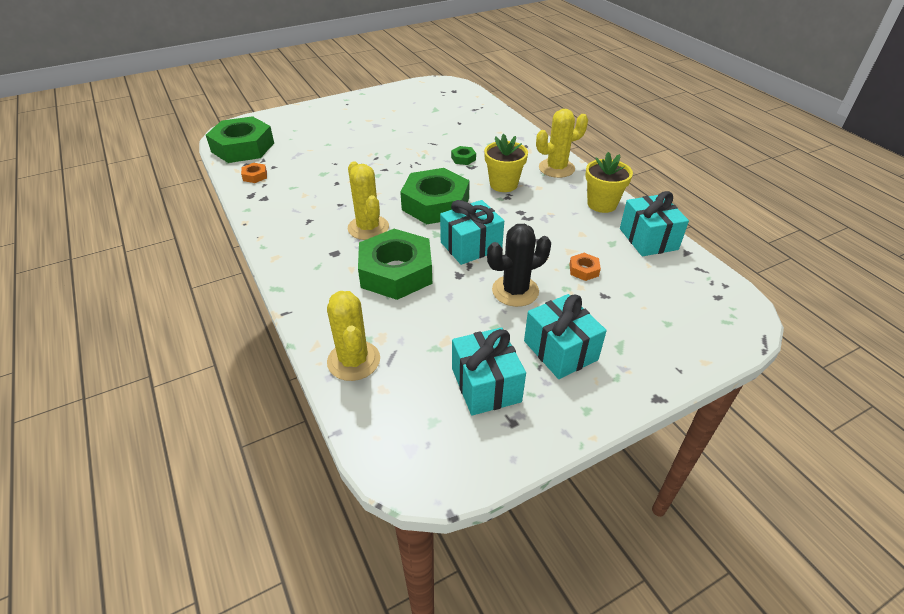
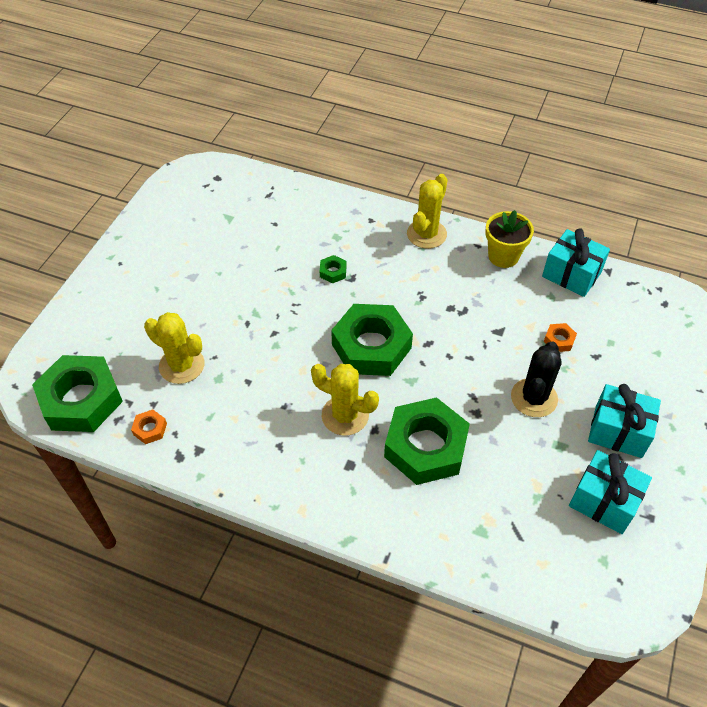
camera: 40 degrees left, 10 degrees up
yellow cactus [327,291,380,381] -> yellow cactus moved to [144,312,204,384]
turquoise gift [440,200,504,265] -> none
yellow flower pot [484,134,528,192] -> none

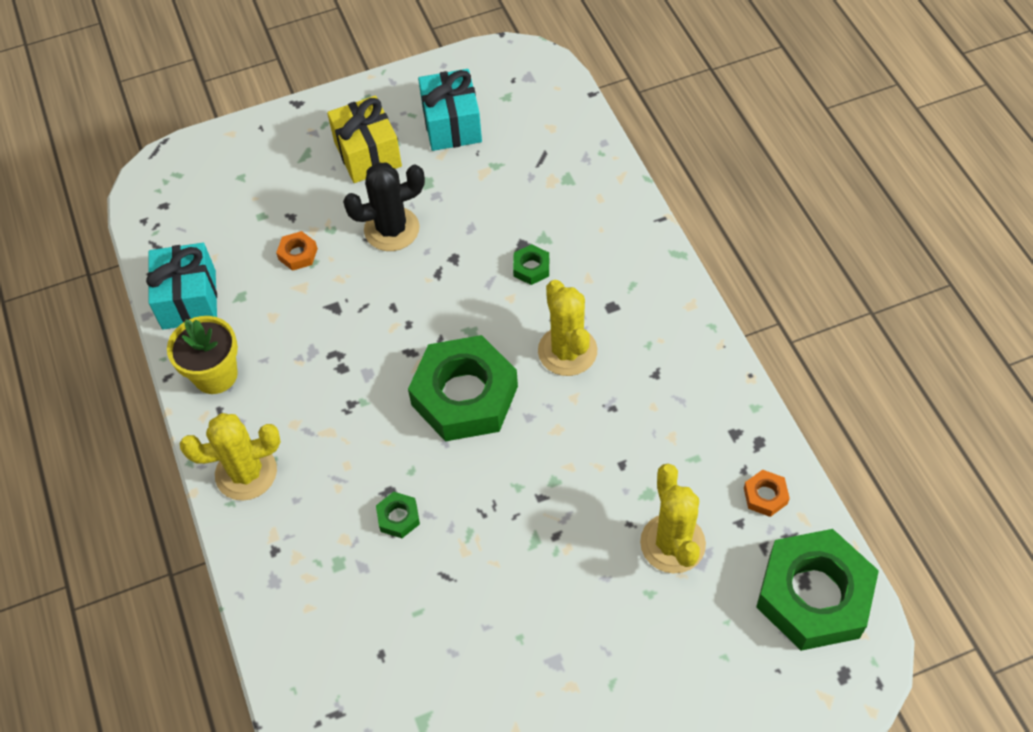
camera: 130 degrees left, 5 degrees up
green nut [384,397,470,485] -> green nut [513,244,549,285], size x0.40
turquoise gift [588,384,661,458] -> yellow gift [327,96,402,183]

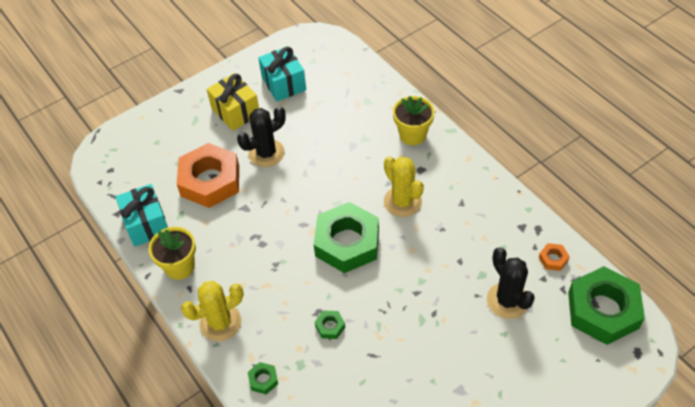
camera: 15 degrees left, 5 degrees down
orange nut [276,231,318,271] -> orange nut [177,143,239,208], size x2.49
green nut [513,244,549,285] -> green nut moved to [248,362,278,394]
yellow cactus [640,463,706,574] -> black cactus [487,247,535,319]
none -> yellow flower pot [393,96,435,145]

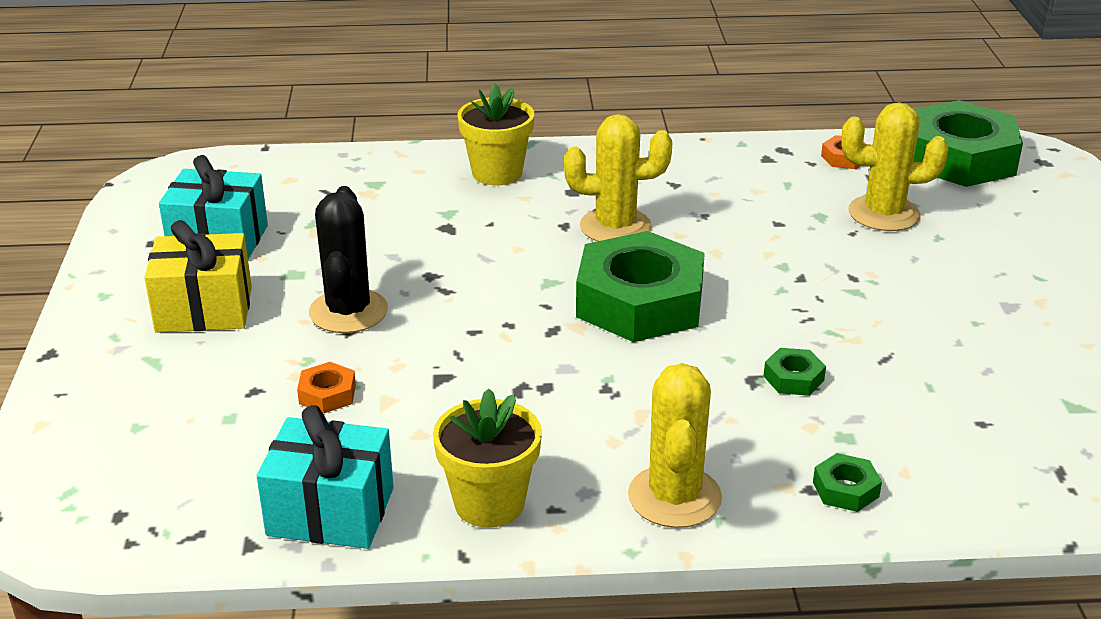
camera: 60 degrees left, 20 degrees down
orange nut [177,143,239,208] -> orange nut [297,362,356,414], size x0.40
black cactus [487,247,535,319] -> yellow cactus [841,102,949,231]

